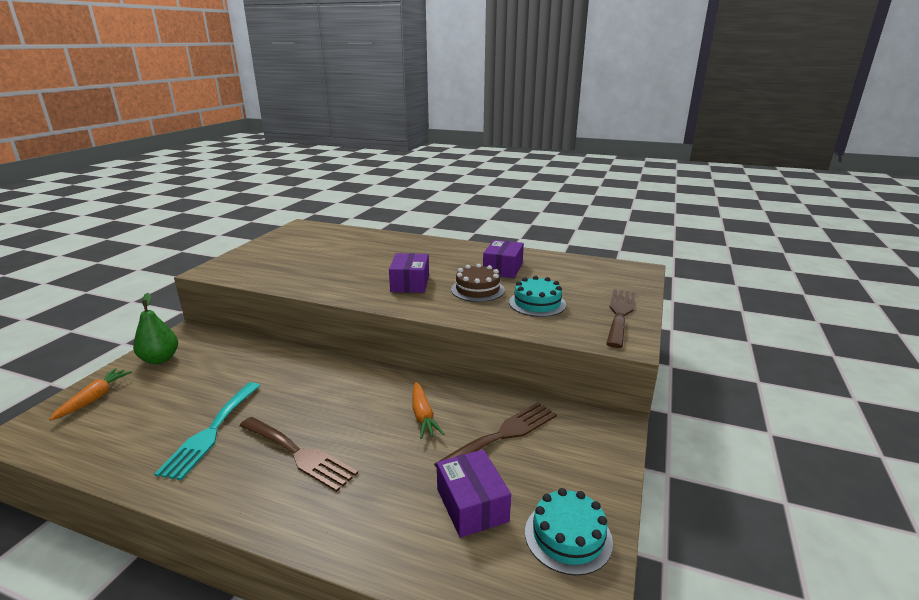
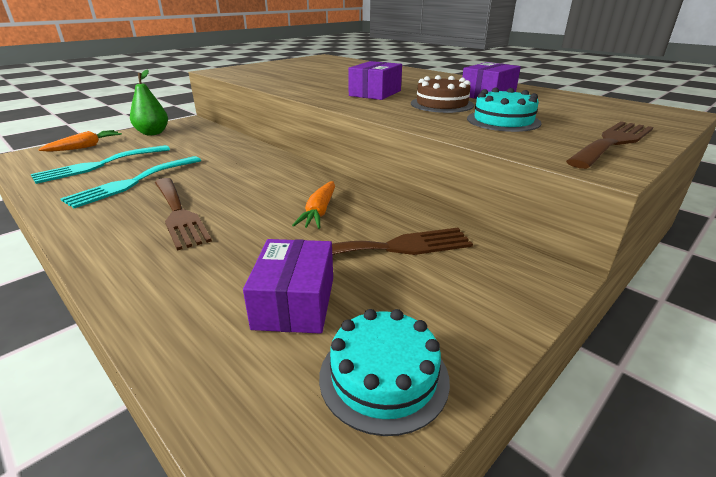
camera: 25 degrees right, 5 degrees up
none -> turquoise fork [31,145,170,184]

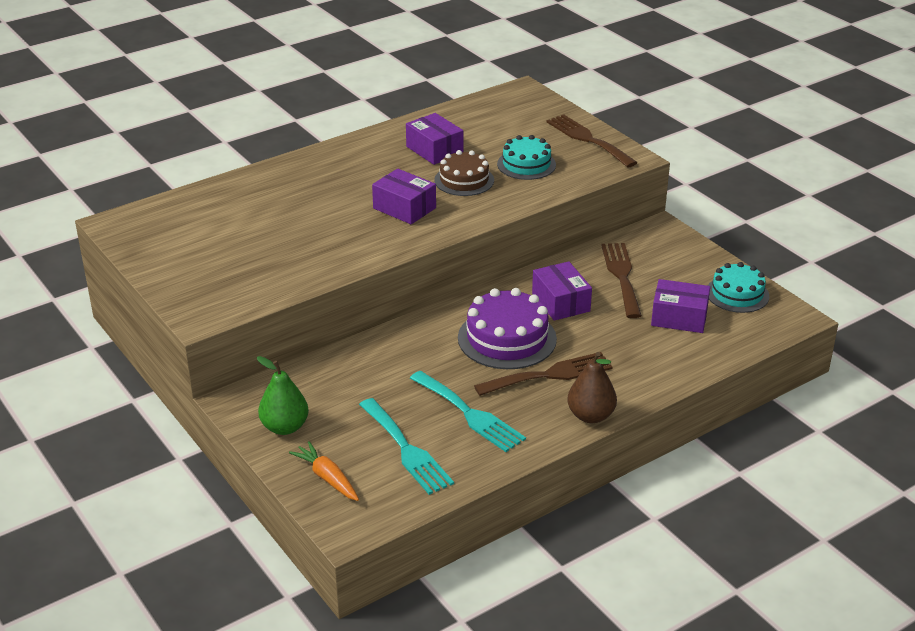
camera: 80 degrees left, 5 degrees up
orange carrot [292,181,335,229] -> purple box [532,261,592,321]
none -> purple cake [458,288,557,369]
none -> brown pear [567,352,617,423]

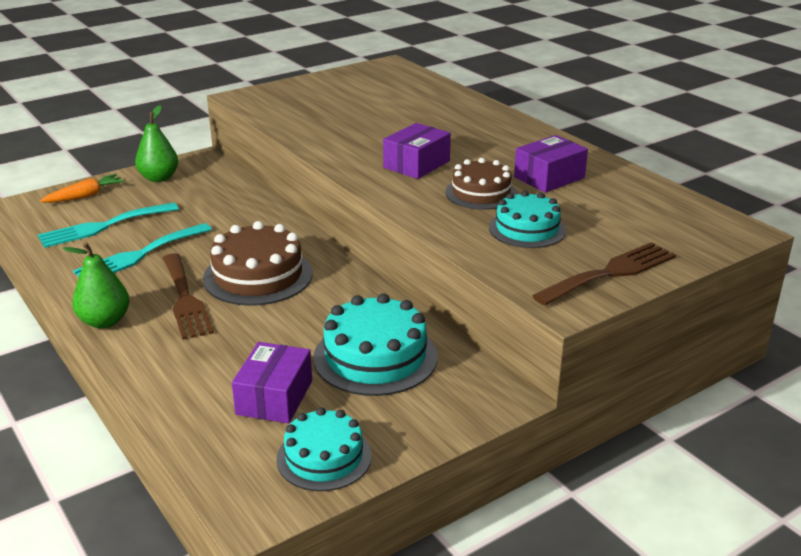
camera: 90 degrees right, 5 degrees down
purple cake [458,288,557,369] -> brown cake [203,221,312,306]
purple box [532,261,592,321] -> none
brown pear [567,352,617,423] -> green pear [62,243,130,328]
brown fork [601,243,642,318] -> turquoise cake [313,293,437,396]

